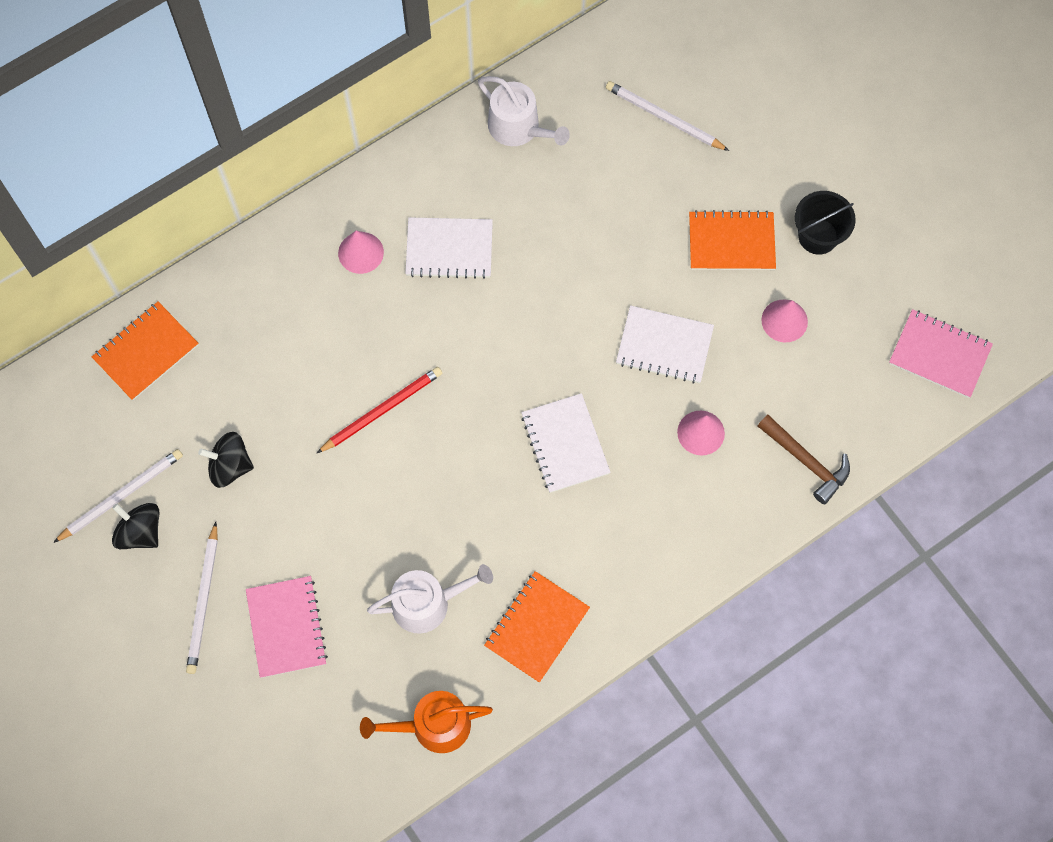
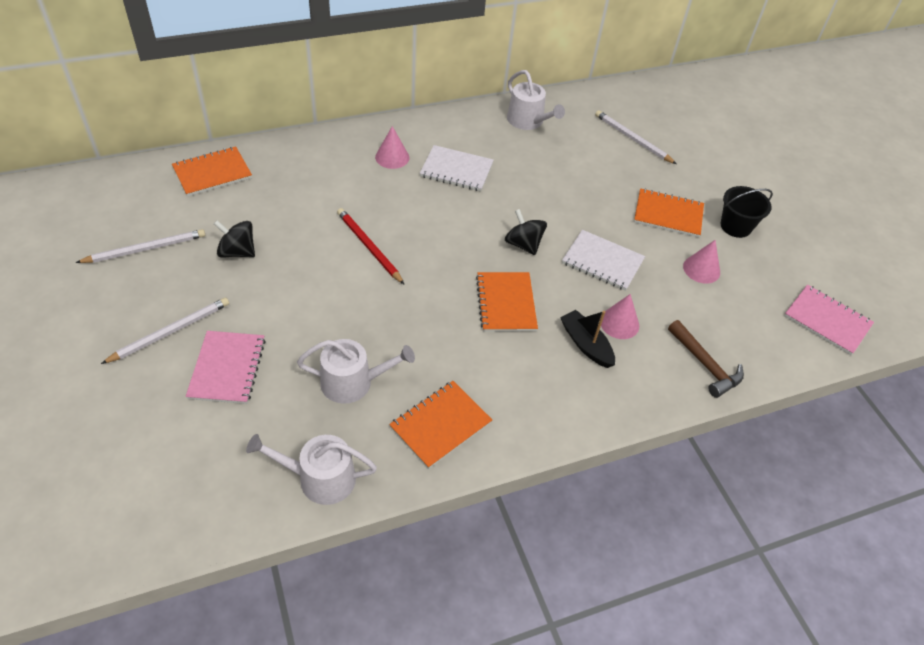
camera: 10 degrees right, 20 degrees down
black spinning top [112,503,159,549] -> black spinning top moved to [505,209,547,255]
white pencil [186,522,218,674] -> white pencil turned 150 degrees counterclockwise [101,298,229,364]
red pencil [317,367,442,453] -> red pencil turned 105 degrees counterclockwise [337,208,404,284]
orange watering can [360,691,493,753] -> white watering can [246,434,377,505]
white notebook [521,393,611,493] -> orange notebook [476,272,538,332]
none -> black boat [560,310,615,368]

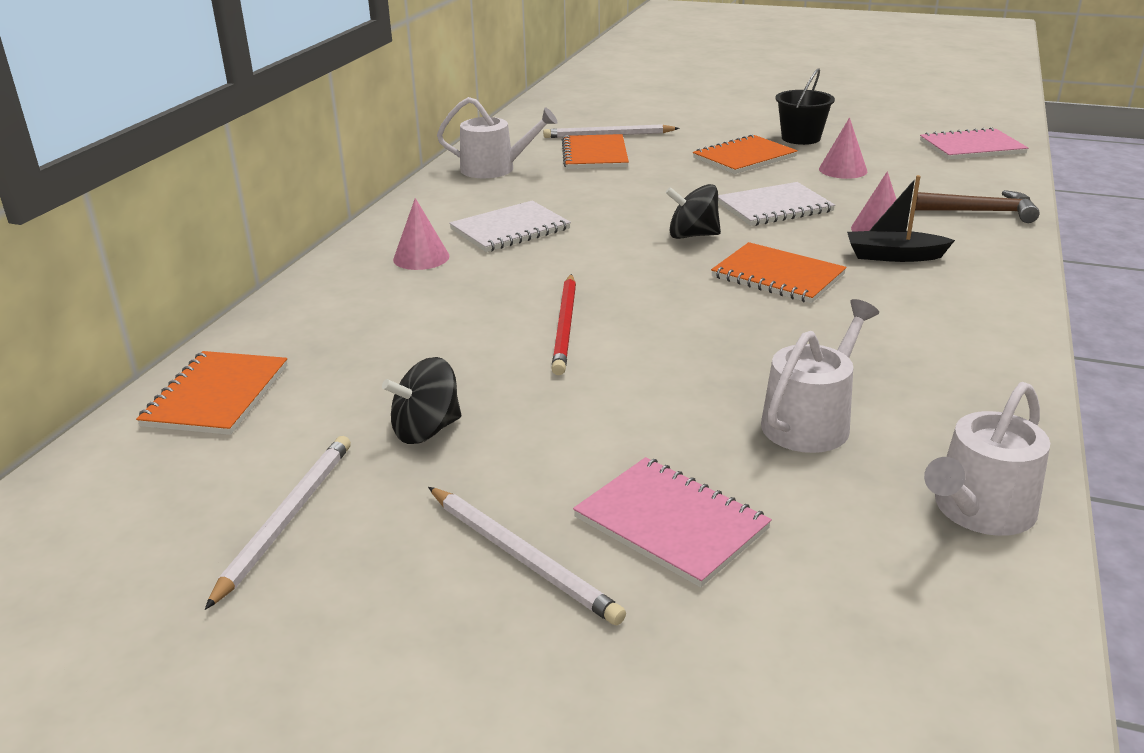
camera: 45 degrees left, 20 degrees down
white pencil [101,298,229,364] -> white pencil turned 135 degrees clockwise [428,487,626,625]
red pencil [337,208,404,284] -> red pencil turned 90 degrees counterclockwise [551,274,576,375]
orange notebook [389,381,492,469] -> orange notebook moved to [562,134,629,169]

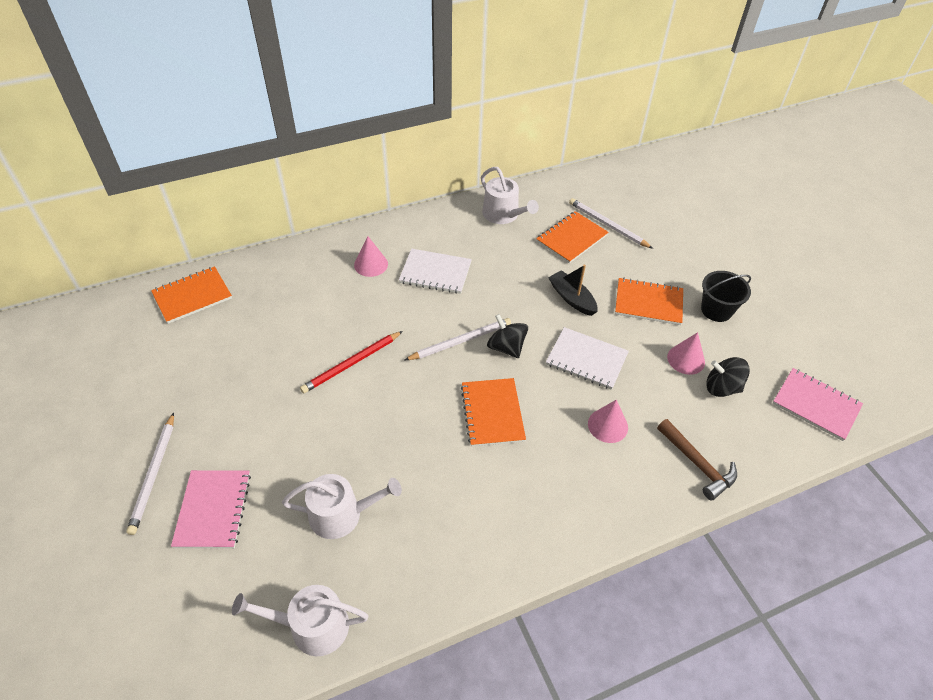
camera: 45 degrees right, 20 degrees up
white pencil [205,436,351,610] -> white pencil moved to [405,318,511,360]
black spinning top [382,357,461,444] -> black spinning top moved to [707,357,750,397]
black boat [847,175,955,262] -> black boat moved to [548,265,598,316]

